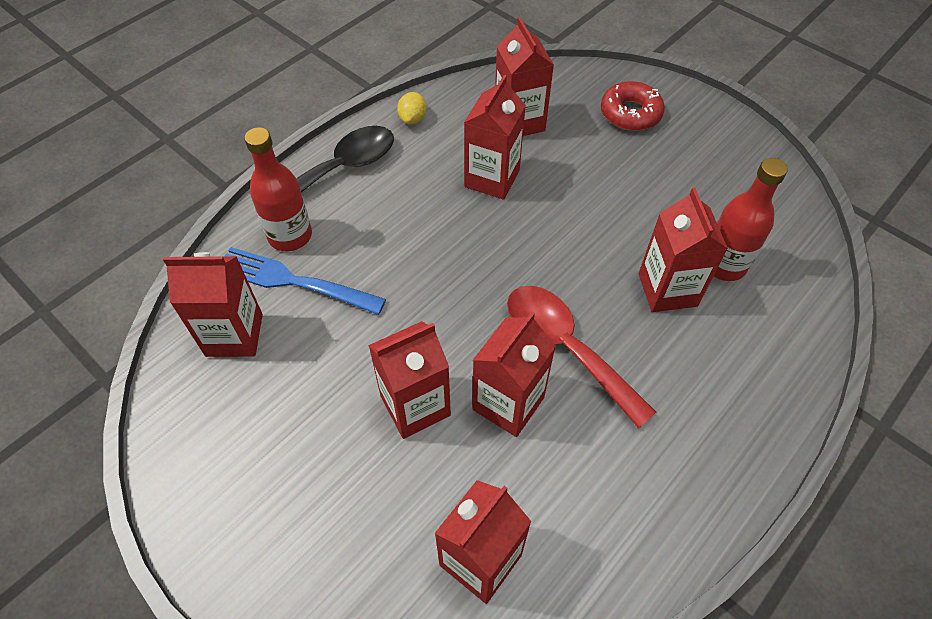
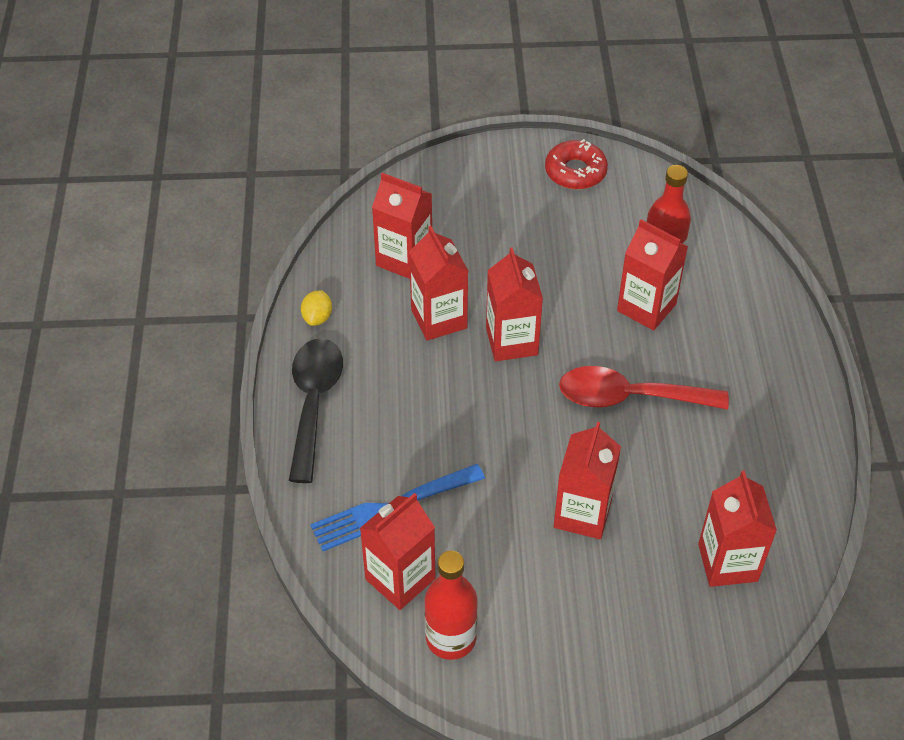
camera: 45 degrees left, 5 degrees down
red bottle [244,127,312,251] -> red bottle moved to [424,551,478,660]
yellow lemon [397,92,426,124] -> yellow lemon turned 45 degrees clockwise [301,290,332,326]
red carton [472,312,556,437] -> red carton moved to [486,247,543,361]
red donut [601,81,665,131] -> red donut moved to [545,139,608,189]

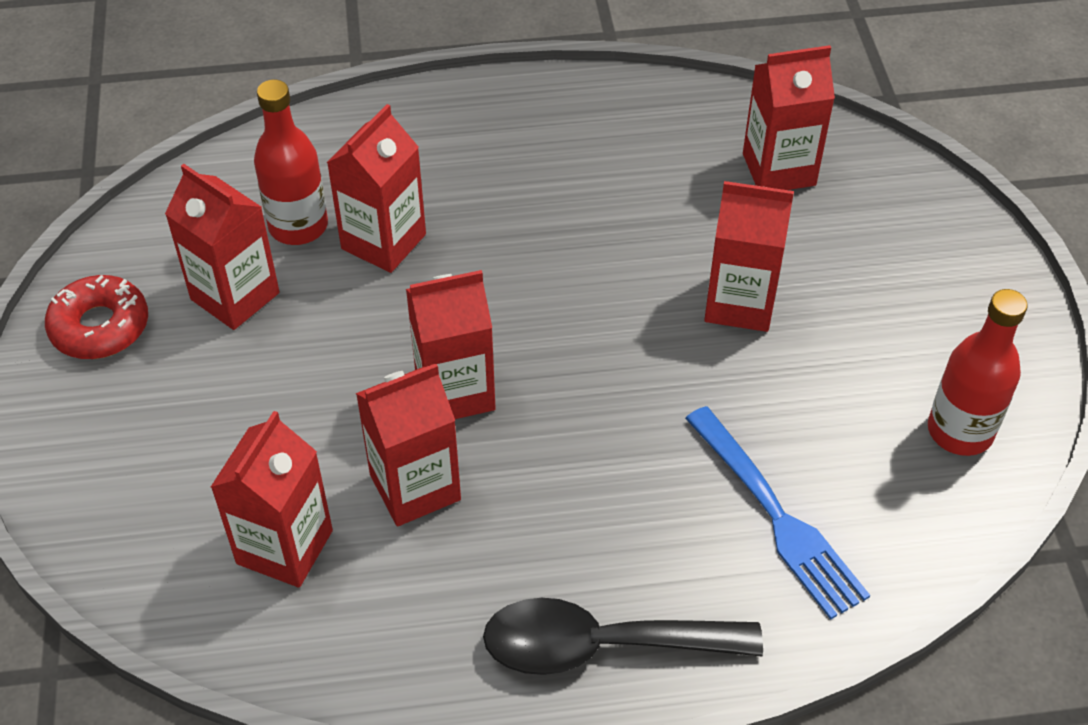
camera: 95 degrees left, 0 degrees up
yellow lemon [301,290,332,326] -> none
red carton [360,493,435,610] -> red carton moved to [165,164,280,330]
red spoon [559,366,729,410] -> none

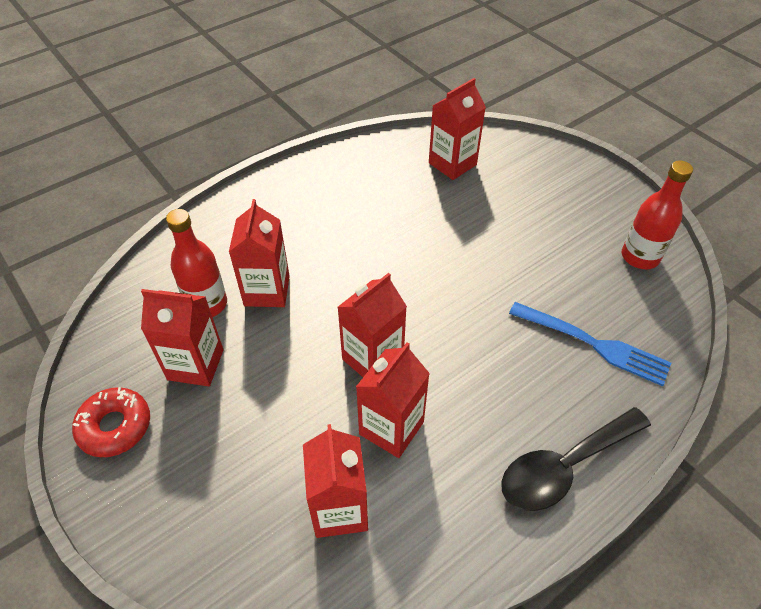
camera: 30 degrees left, 0 degrees up
red carton [704,181,794,332] -> none

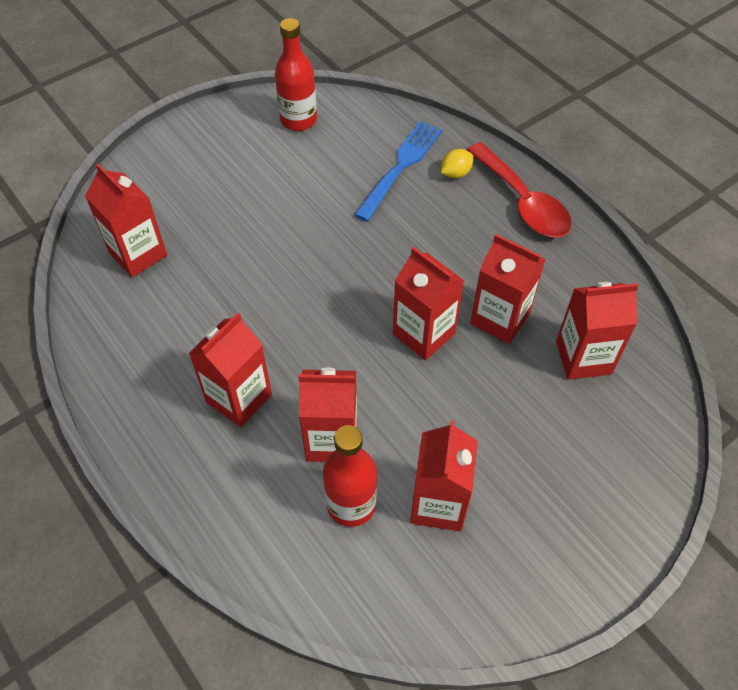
camera: 90 degrees left, 5 degrees up
red donut [72,387,150,457] -> none
black spoon [501,407,651,511] -> red spoon [467,142,572,237]
none -> red carton [189,313,272,427]
none -> yellow lemon [441,149,473,178]

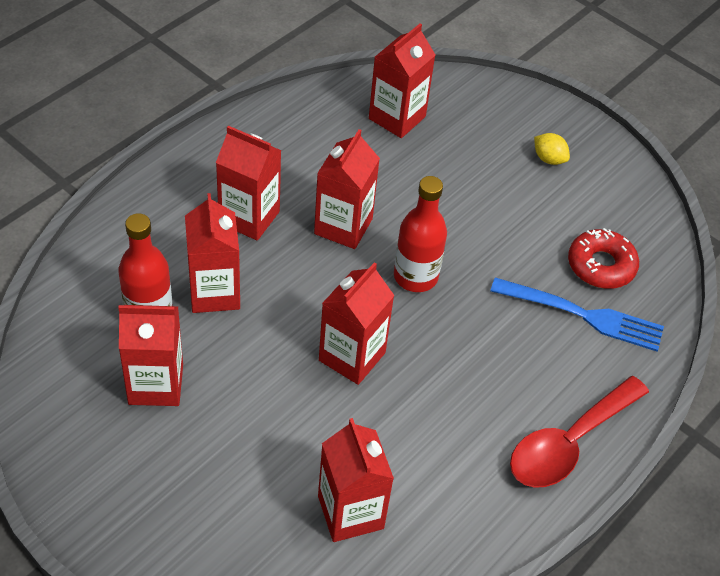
camera: 75 degrees right, 5 degrees down
red bottle [275,18,317,131] -> red bottle moved to [394,176,447,292]
yellow lemon [441,149,473,178] -> yellow lemon moved to [534,133,570,165]
red carton [470,234,546,344] -> red carton moved to [314,129,380,249]
none -> red donut [568,228,639,289]

